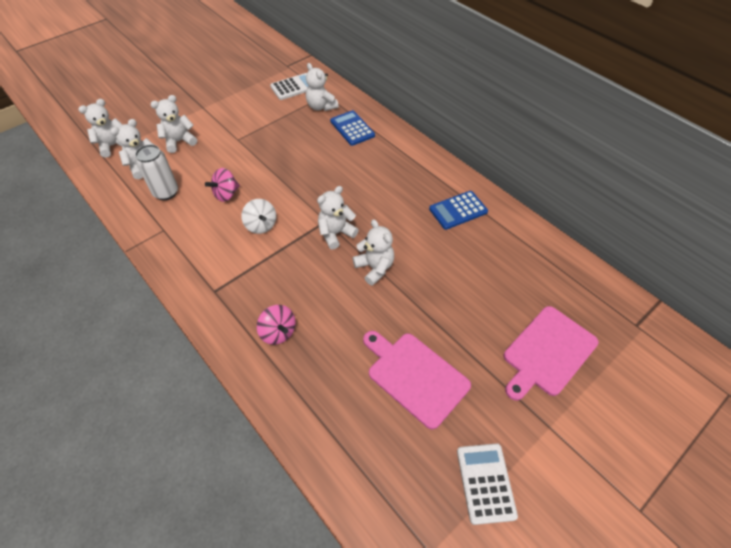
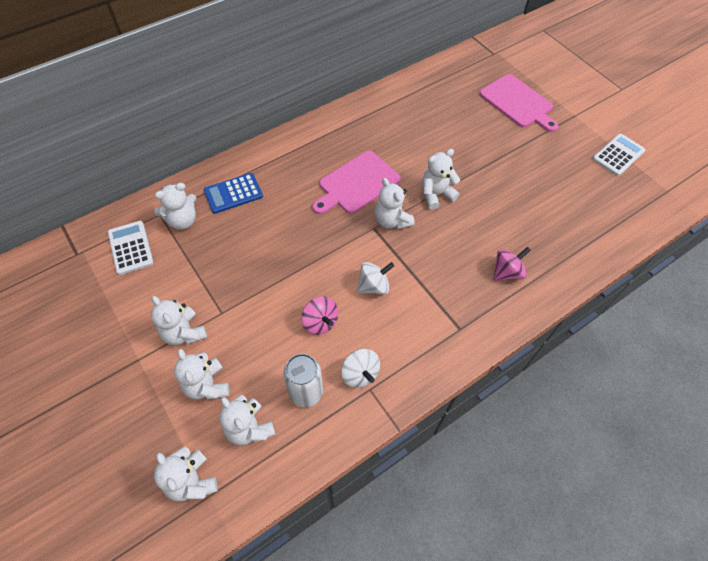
camera: 85 degrees left, 5 degrees up
pink cutting board [363,331,471,430] -> pink cutting board moved to [312,151,401,214]
blue calculator [429,191,488,230] -> none
white calculator [457,443,518,525] -> white calculator turned 135 degrees clockwise [592,134,645,176]
none -> white teddy bear [151,296,207,345]
none -> white spinning top [341,349,380,388]

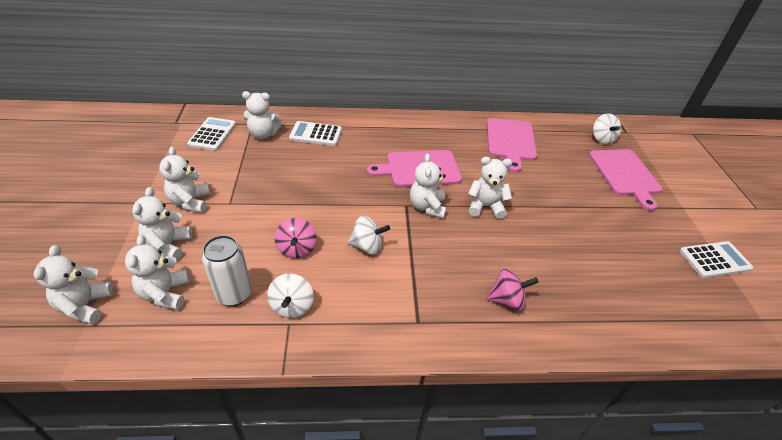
camera: 30 degrees right, 15 degrees down
blue calculator [204,173,263,214] -> white calculator [289,121,342,146]
none -> pink cutting board [487,118,537,172]
none -> white spinning top [593,114,621,144]

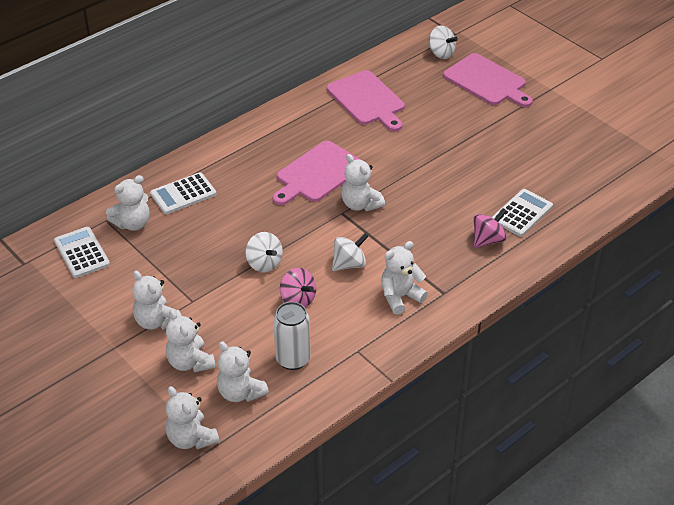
camera: 35 degrees left, 0 degrees up
white spinning top [267,274,314,318] -> white spinning top moved to [245,232,283,273]
white teddy bear [468,157,512,219] -> white teddy bear moved to [381,241,428,314]
white calculator [679,241,753,278] -> white calculator moved to [492,189,553,237]

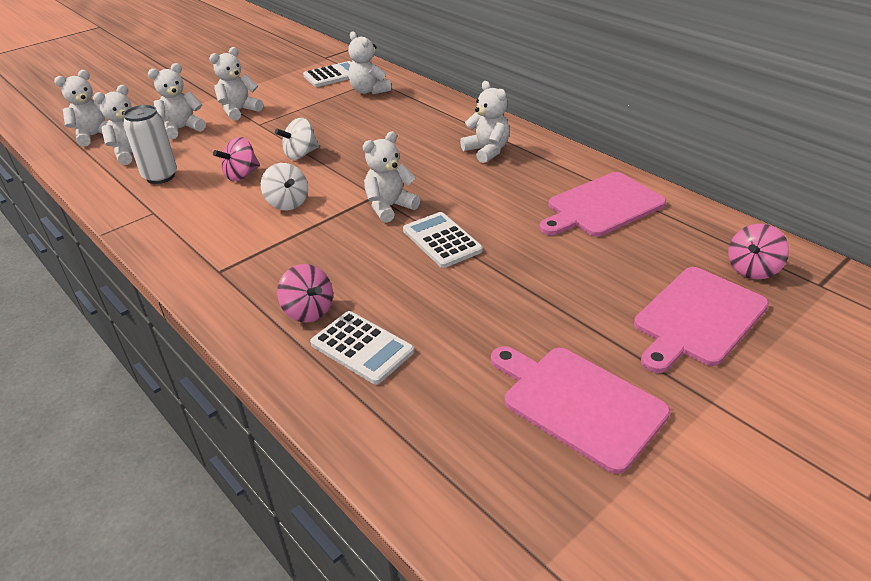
camera: 90 degrees right, 5 degrees down
white calculator [150,172,216,214] -> white calculator moved to [403,212,483,268]
pink cutting board [273,141,361,205] -> pink cutting board moved to [491,346,670,474]
white teddy bear [381,241,428,314] -> white teddy bear moved to [460,81,509,163]
white spinning top [428,25,458,59] -> pink spinning top [728,224,789,280]

